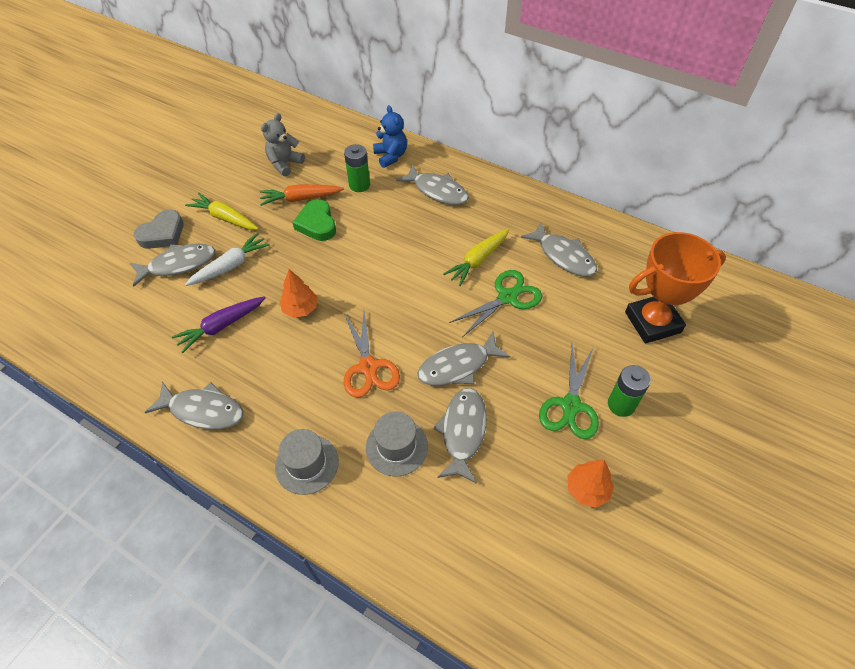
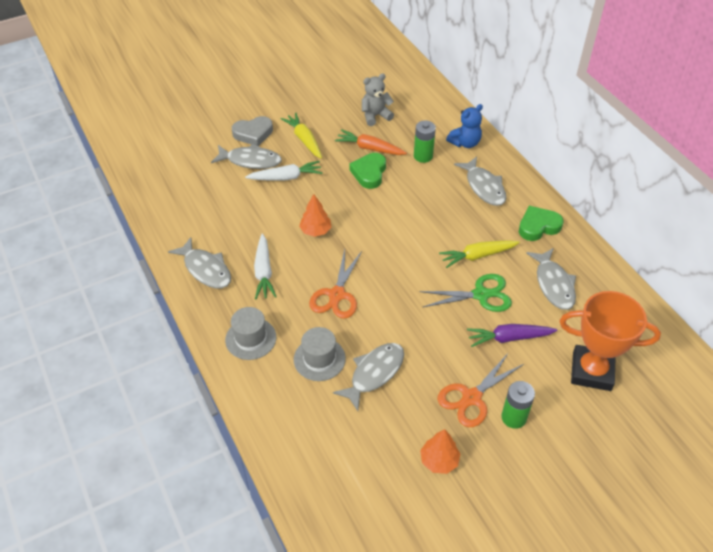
camera: 30 degrees right, 5 degrees down
purple carrot [172,296,265,353] -> purple carrot moved to [467,324,558,347]
blue teddy bear [373,105,407,168] -> blue teddy bear turned 45 degrees clockwise [446,104,483,148]
grey fish [417,332,510,386] -> none
green scissors [539,345,599,439] -> orange scissors [437,352,524,427]
none -> white carrot [254,234,277,299]
none -> green heart [519,206,564,241]

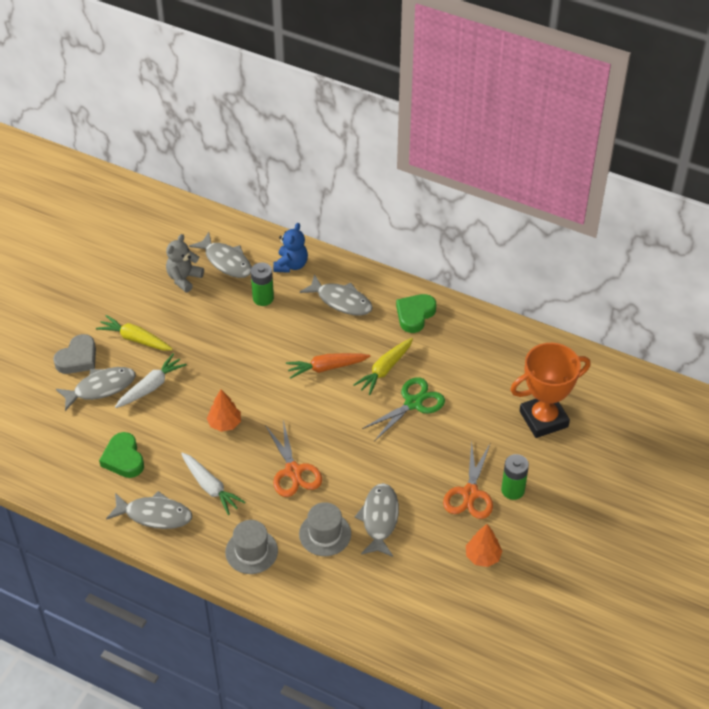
camera: 35 degrees left, 0 degrees up
orange carrot [335,129,407,155] -> orange carrot moved to [286,353,370,379]
green heart [349,153,386,189] -> green heart moved to [99,432,144,478]
purple carrot [467,324,558,347] -> none
grey fish [526,248,576,310] -> grey fish moved to [189,232,252,278]

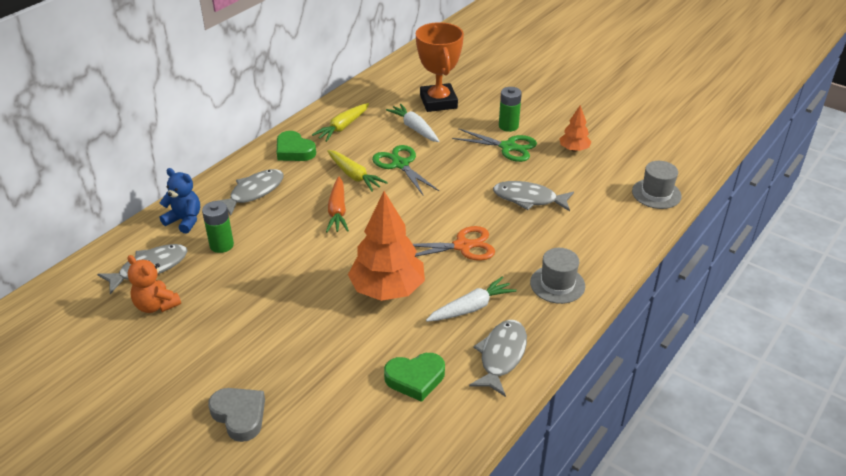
camera: 80 degrees left, 10 degrees down
grey fish [56,367,136,411] -> none
yellow carrot [96,315,173,350] -> yellow carrot moved to [312,103,369,142]
white carrot [115,354,187,408] -> white carrot moved to [386,104,439,142]
grey teddy bear [166,234,204,292] -> orange teddy bear [128,255,181,313]
orange tree [207,389,241,432] -> orange tree [348,191,425,301], size x1.97
grey hat [299,502,351,556] -> grey hat moved to [632,161,681,209]
orange scissors [443,441,493,519] -> green scissors [452,128,537,162]

